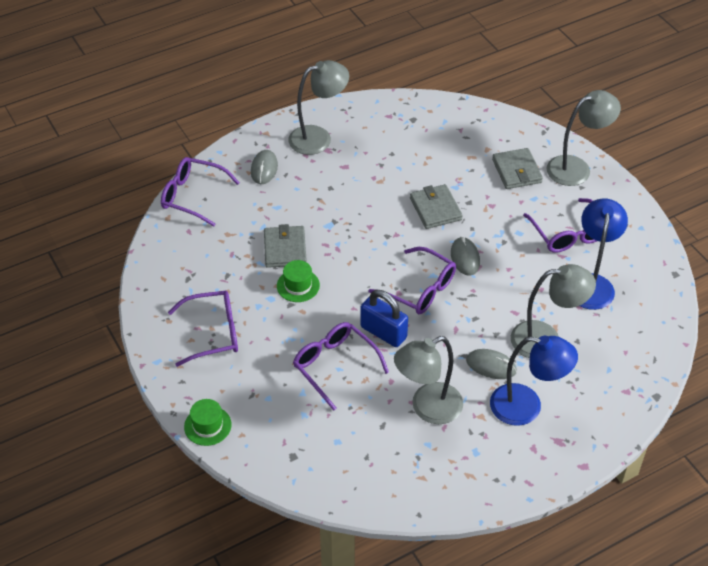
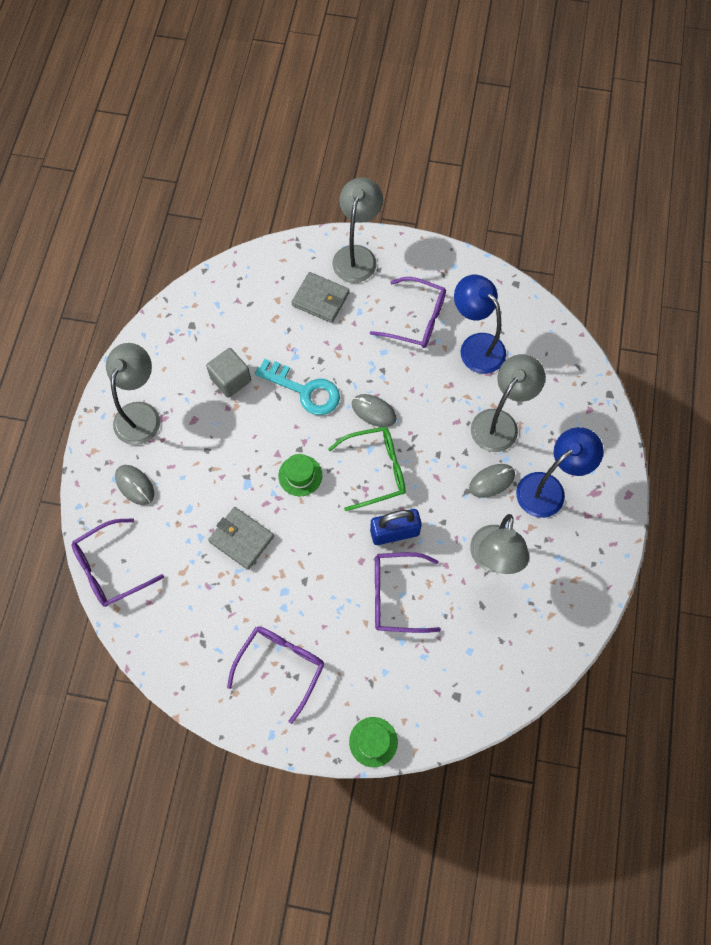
camera: 50 degrees left, 20 degrees up
green hat [277,260,320,302] -> green hat moved to [278,454,322,496]
purple glasses [368,247,456,314] -> green glasses [328,427,405,511]
grey wallet [410,184,463,229] -> turquoise key [255,359,340,415]
none -> grey cube [206,348,251,398]

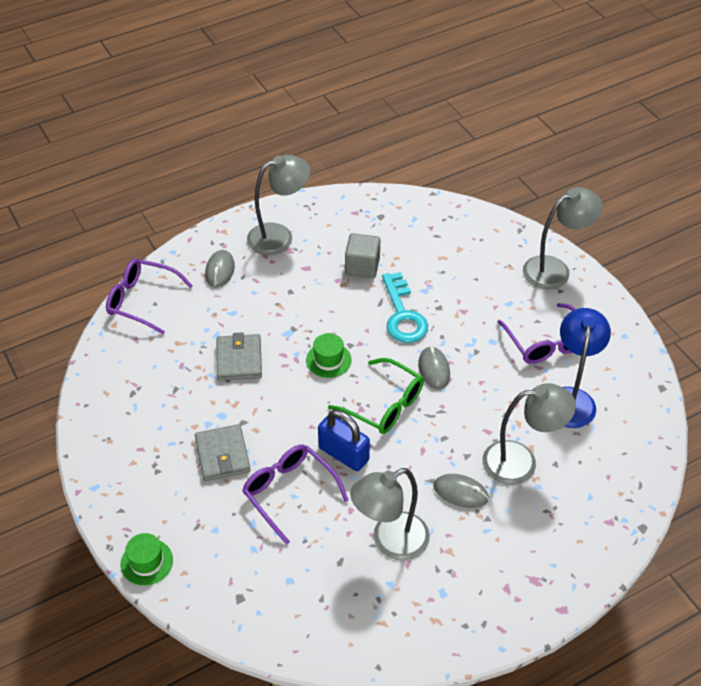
camera: 50 degrees right, 20 degrees down
purple glasses [227,626,325,724] -> none
grey wallet [291,272,350,323] -> grey wallet moved to [195,424,251,481]
blue lamp [516,427,604,518] -> none

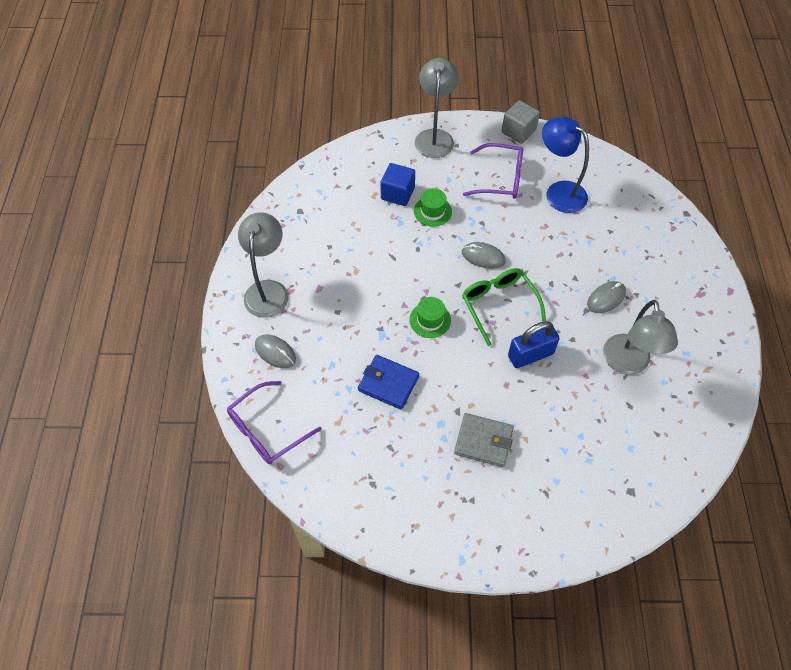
camera: 60 degrees left, 10 degrees up
green hat [121,533,173,586] -> green hat moved to [414,188,452,227]
grey wallet [217,332,262,381] -> blue wallet [358,355,419,410]
purple glasses [242,444,349,545] -> none
green glasses [328,358,424,434] -> green glasses turned 90 degrees counterclockwise [462,268,546,346]
grey cube [345,233,380,278] -> grey cube moved to [502,100,540,144]
turquoise key [382,272,428,343] -> none
grey lamp [482,383,576,485] -> none
none -> blue cube [380,163,415,206]

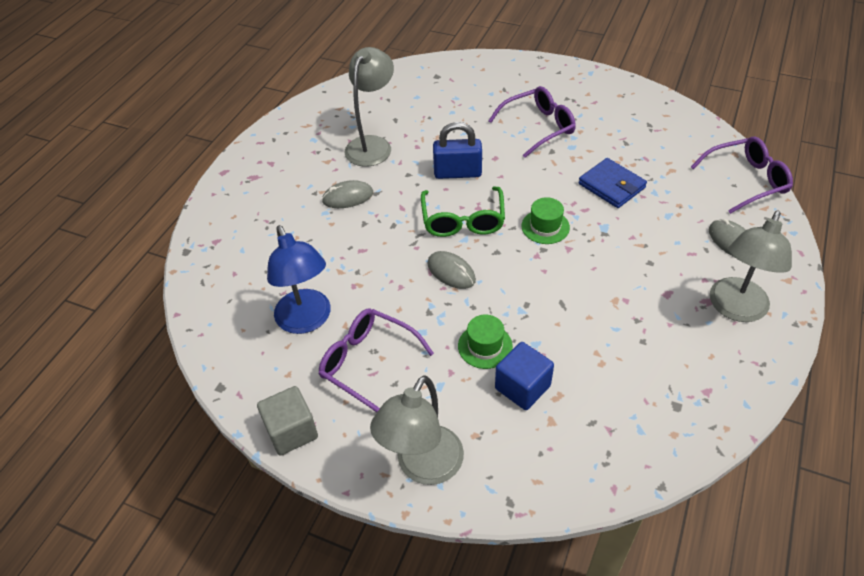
camera: 155 degrees left, 10 degrees down
grey wallet [454,413,514,467] -> purple glasses [488,86,576,158]

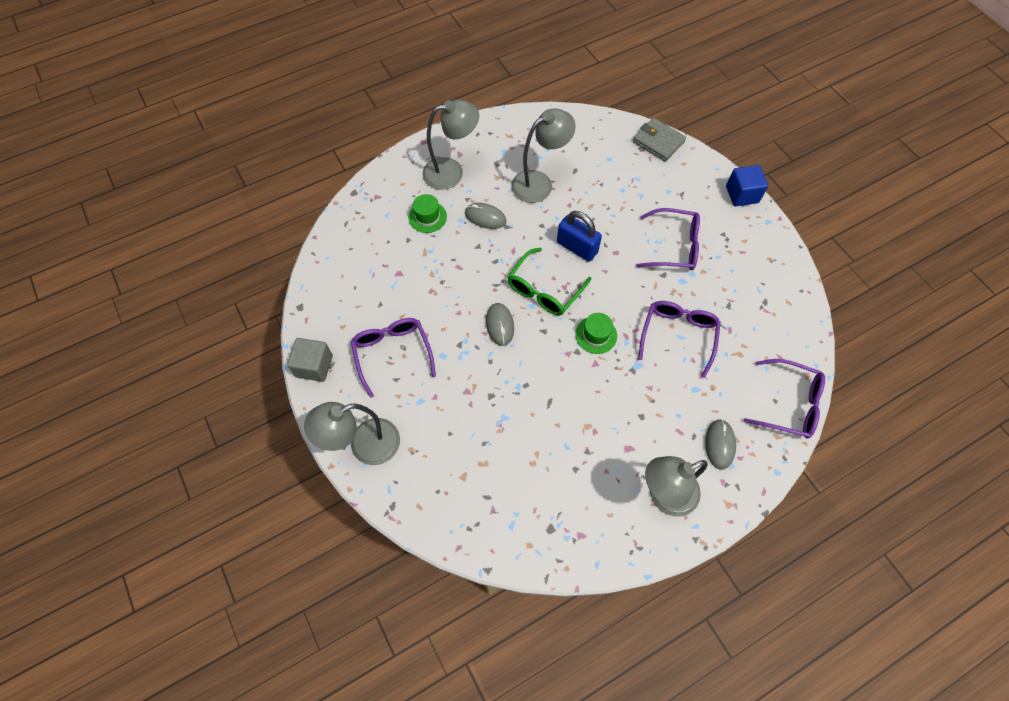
camera: 35 degrees right, 15 degrees up
blue lamp [267,225,331,334] -> none
green hat [458,315,513,369] -> green hat moved to [409,194,447,233]
blue cube [495,342,554,410] -> blue cube moved to [726,165,768,206]
blue wallet [579,158,647,208] -> purple glasses [638,301,721,378]
none -> grey lamp [422,99,479,190]
none -> grey wallet [633,118,686,162]

